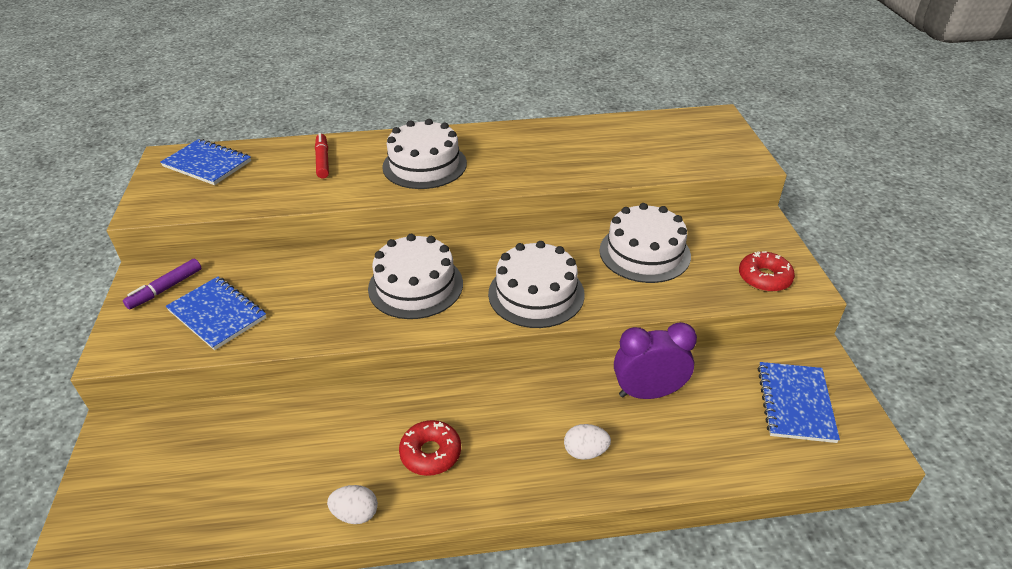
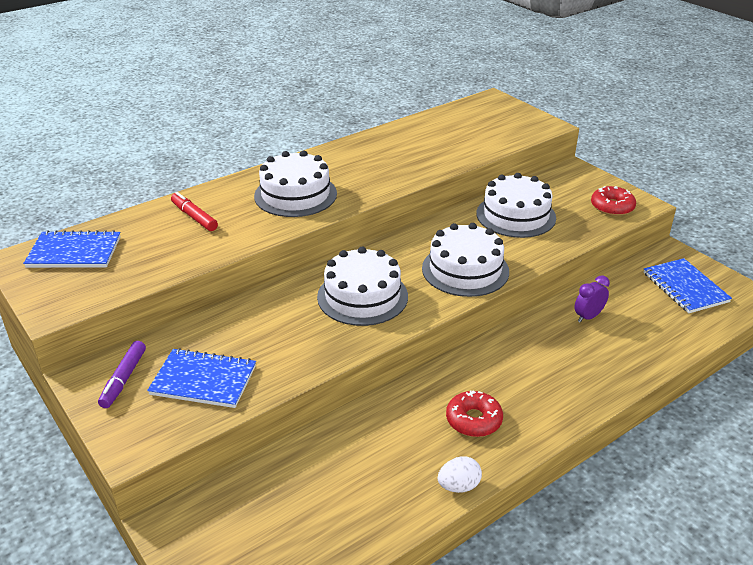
camera: 30 degrees left, 5 degrees down
white egg [564,424,611,460] -> none
purple clock [614,322,697,399] -> purple clock [574,275,610,323], size x0.59

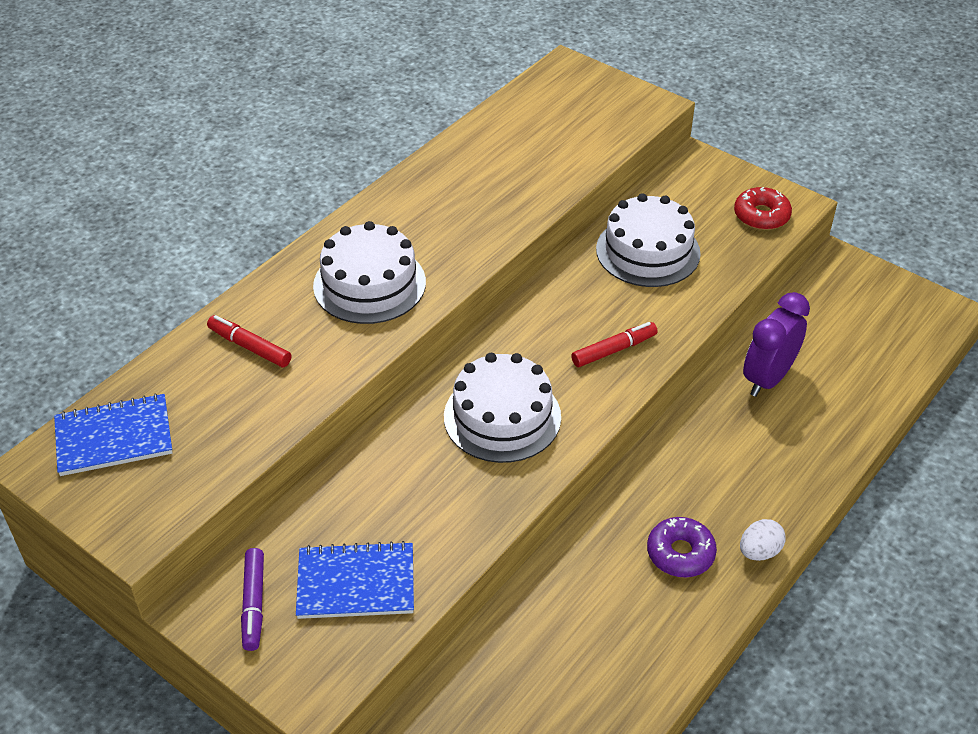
camera: 15 degrees left, 10 degrees up
white cake [422,223,509,297] -> red marker [571,322,658,367]
white egg [438,456,482,493] -> white egg moved to [740,519,786,561]
red donut [446,390,503,437] -> purple donut [647,517,717,577]
purple clock [574,275,610,323] -> purple clock [743,292,810,397], size x1.70
blue notebook [643,258,732,313] -> none

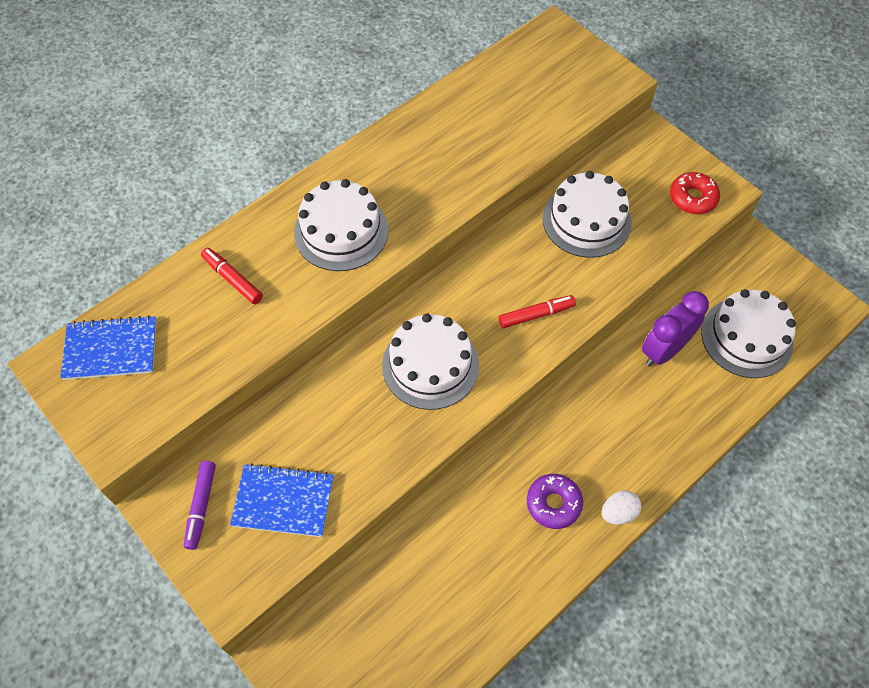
camera: 10 degrees right, 15 degrees up
none -> white cake [701,289,796,378]

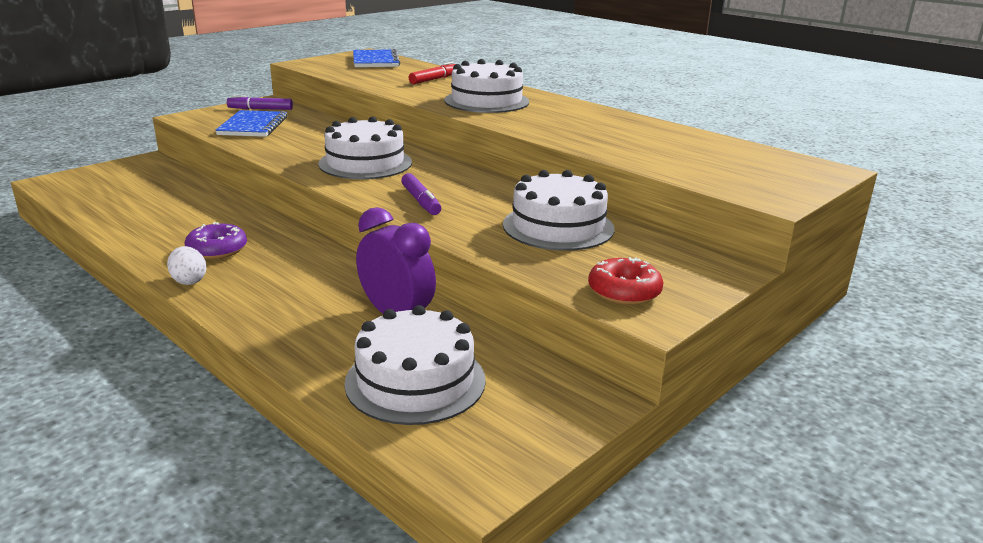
camera: 85 degrees right, 35 degrees down
red marker [499,295,576,328] -> purple marker [401,173,441,215]

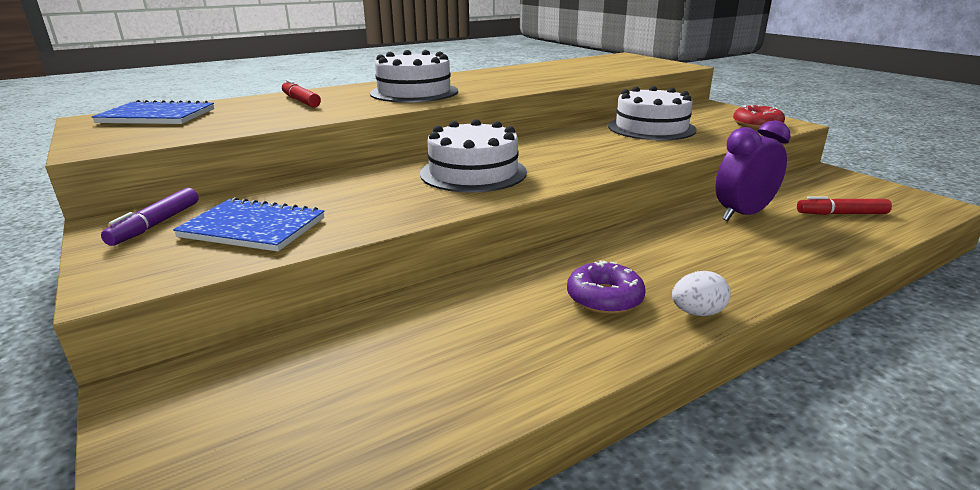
camera: 75 degrees left, 0 degrees up
white cake [344,305,486,425] -> red marker [797,196,892,215]
purple marker [401,173,441,215] -> none

